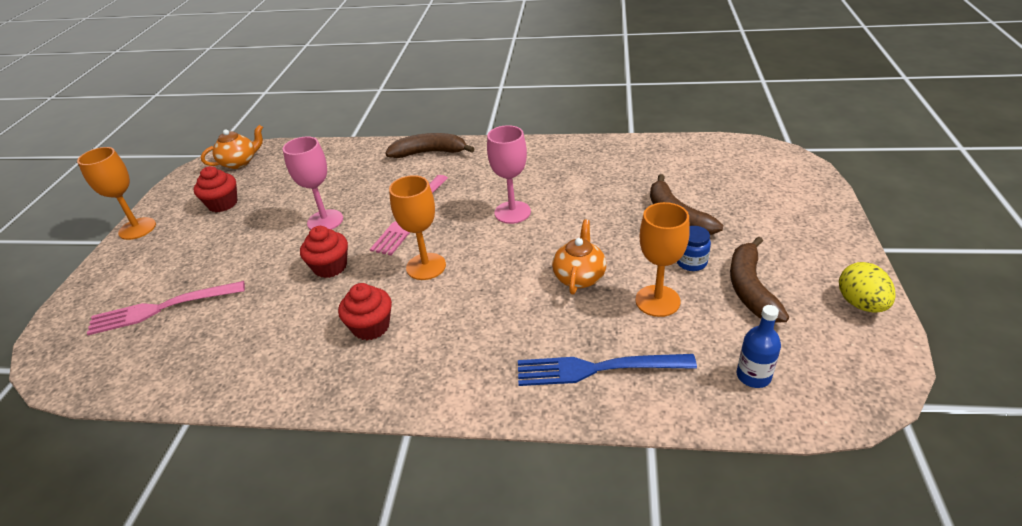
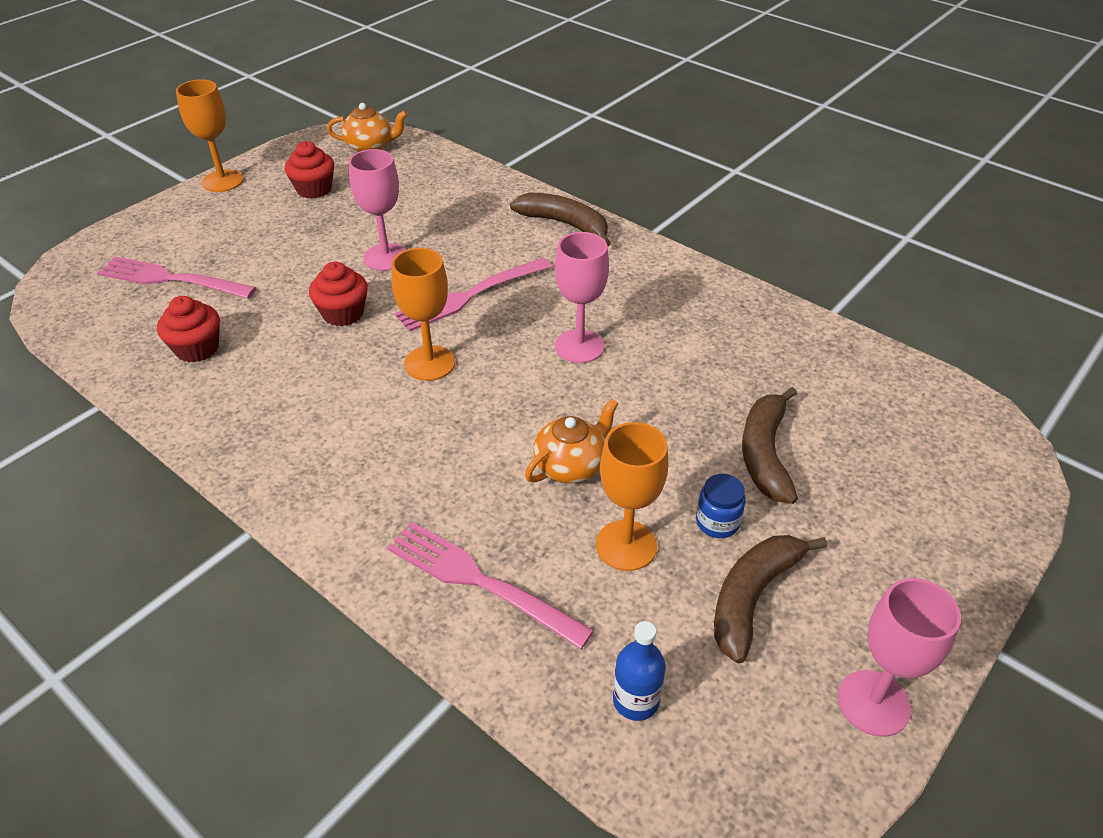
camera: 30 degrees right, 5 degrees up
red cupcake [338,283,392,340] -> red cupcake moved to [157,296,220,363]
blue fork [518,354,697,386] -> pink fork [387,522,594,650]
yellow egg [839,262,896,313] -> pink goblet [838,578,961,737]

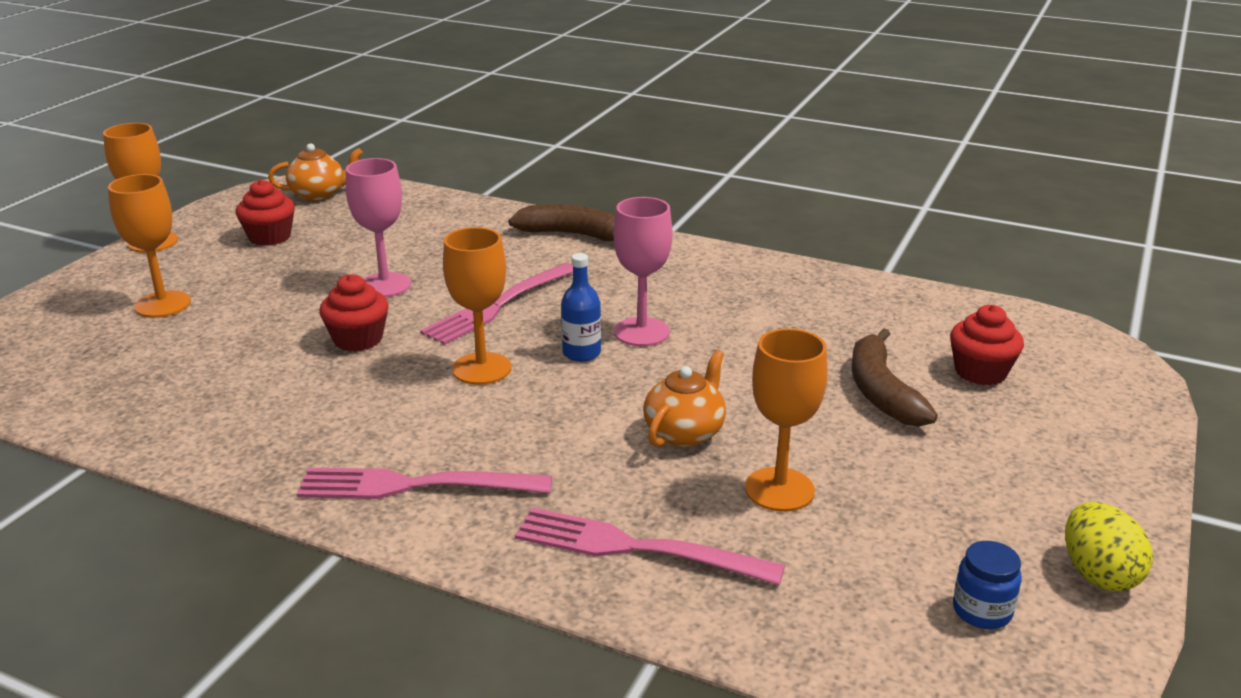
camera: 15 degrees left, 15 degrees down
pink fork [98,257,256,299] -> pink fork moved to [297,468,552,499]
red cupcake [157,296,220,363] -> red cupcake moved to [950,305,1024,385]
blue bottle [613,621,666,721] -> blue bottle moved to [561,253,601,362]
blue jar [696,474,746,538] -> blue jar moved to [953,541,1022,629]
brown banana [714,535,827,663] -> none
pink goblet [838,578,961,737] -> yellow egg [1065,502,1153,591]
none -> orange goblet [108,174,191,318]

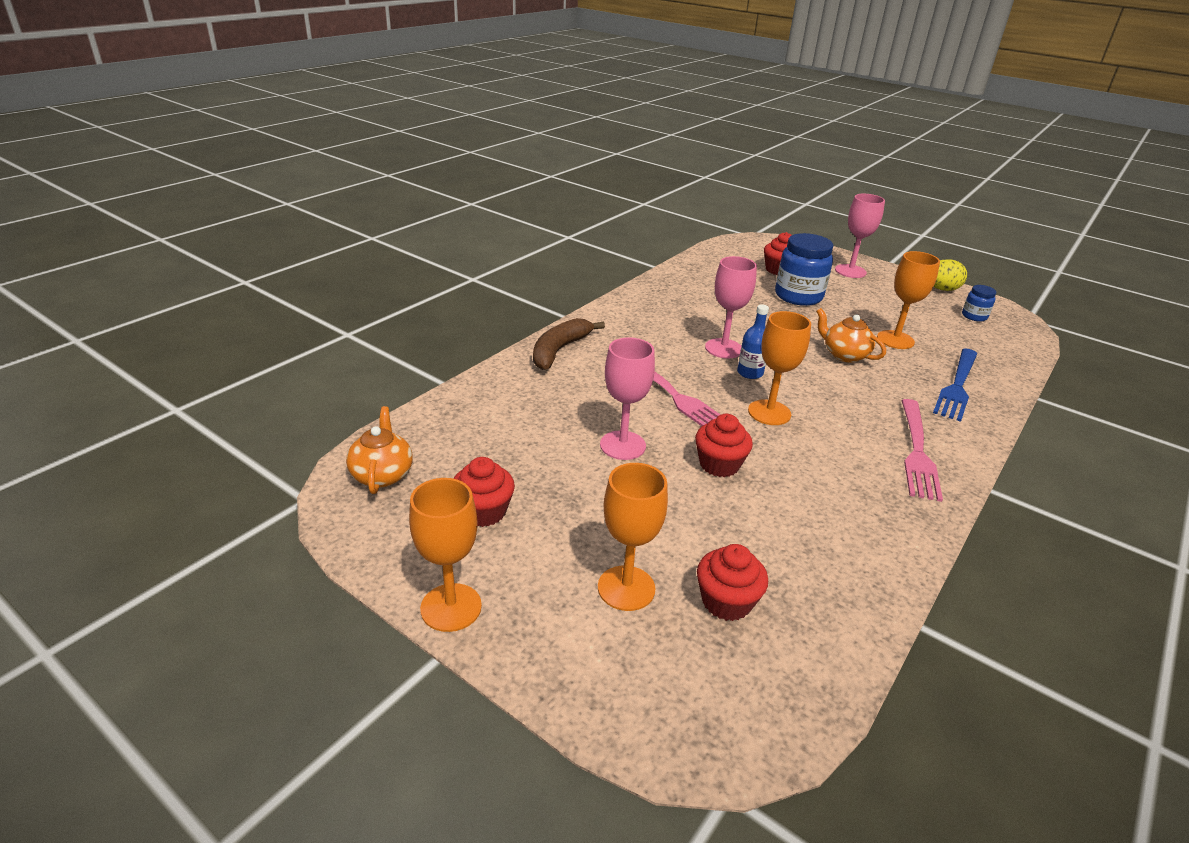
camera: 80 degrees left, 5 degrees up
pink fork [515,507,785,585] -> blue fork [933,349,977,422]
brown banana [852,328,938,427] -> blue jar [775,233,833,306]
none -> red cupcake [697,544,768,621]
none -> pink goblet [835,194,885,278]

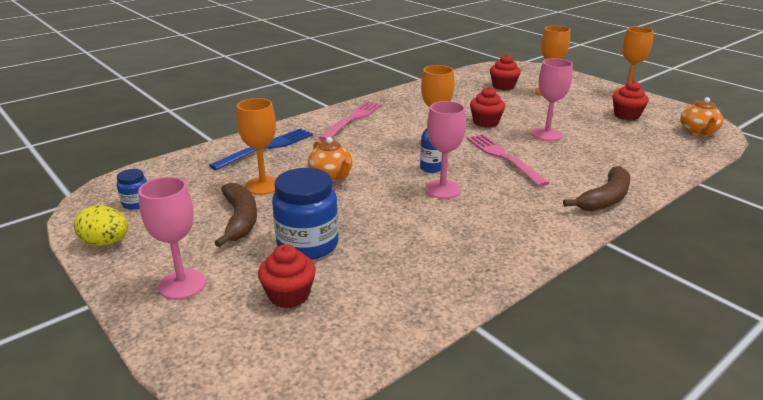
camera: 165 degrees left, 5 degrees down
none -> brown banana [215,183,257,247]

